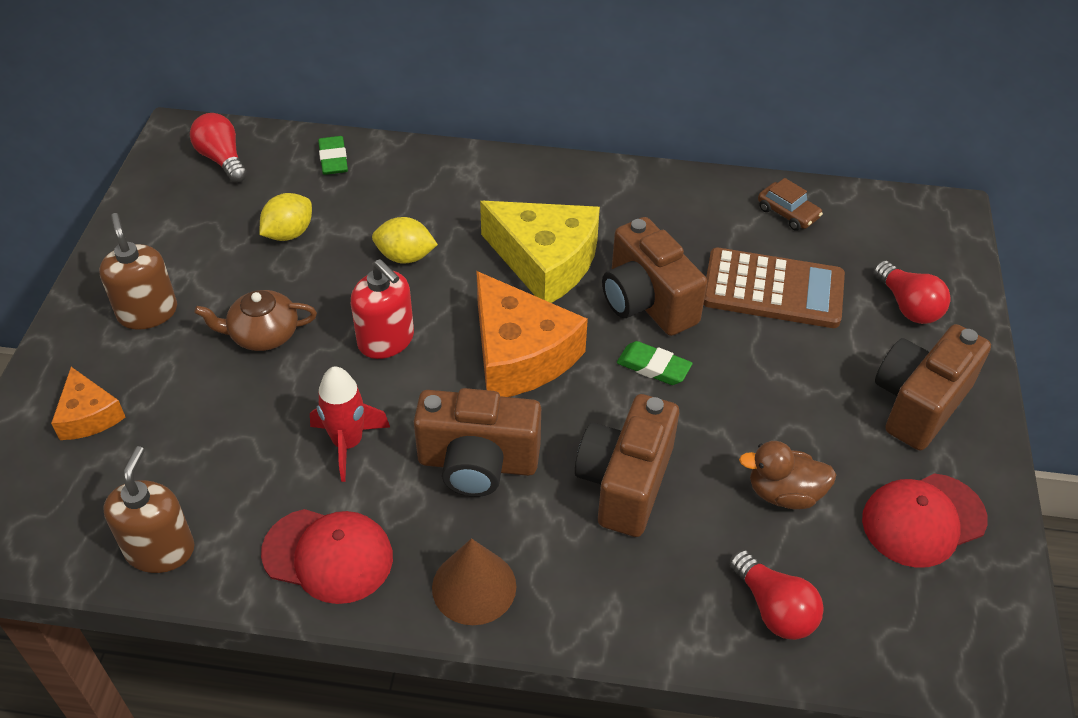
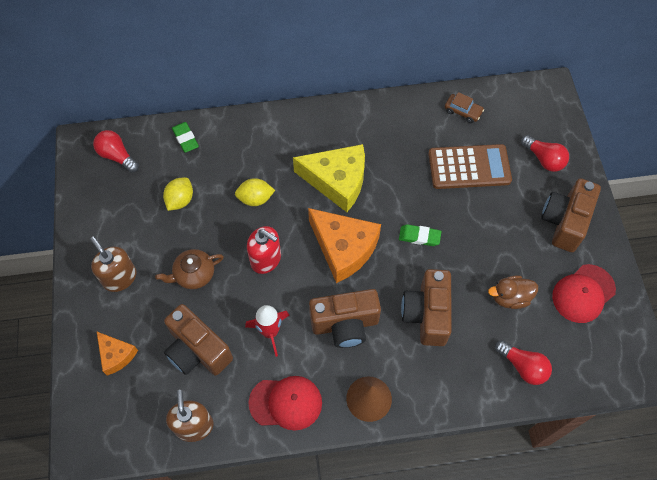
camera: 15 degrees left, 15 degrees up
brown camera [602,217,707,336] -> brown camera moved to [164,304,233,375]

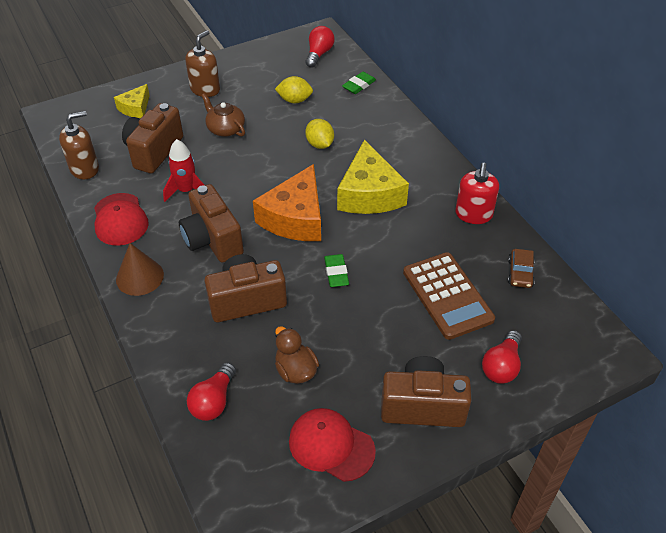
camera: 70 degrees right, 15 degrees down
orange cheese [96,331,138,376] -> yellow cheese [114,84,150,118]
red soap dispenser [247,226,281,274] -> red soap dispenser moved to [455,163,499,224]

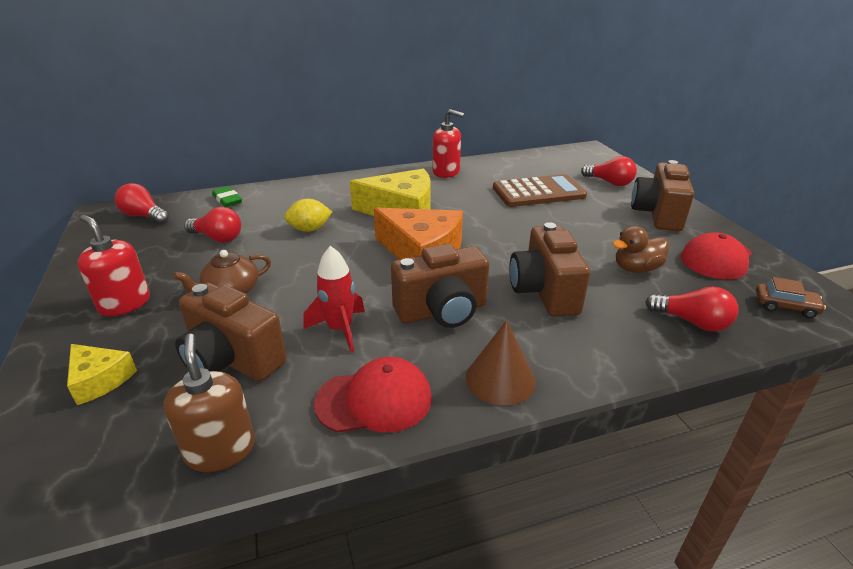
camera: 80 degrees left, 15 degrees down
brown soap dispenser [185,30,220,97] -> red soap dispenser [78,215,150,316]
yellow lemon [275,76,313,103] -> red light bulb [184,207,241,243]
green eraser [324,254,349,287] -> none
brown car [508,249,535,288] -> brown car moved to [756,277,826,318]

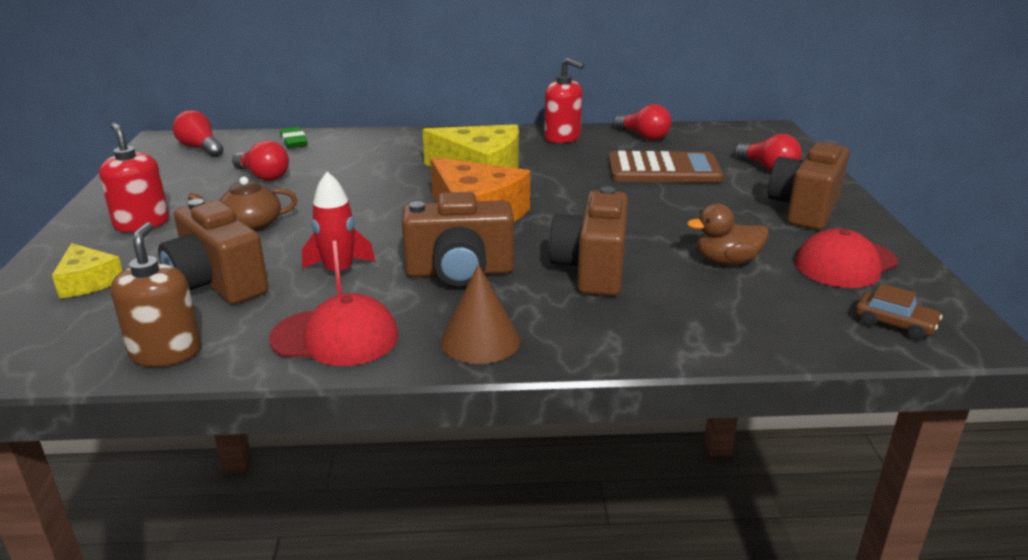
camera: 15 degrees right, 5 degrees down
yellow lemon [284,199,332,232] -> none
red light bulb [645,286,738,332] -> red light bulb moved to [613,104,672,140]

